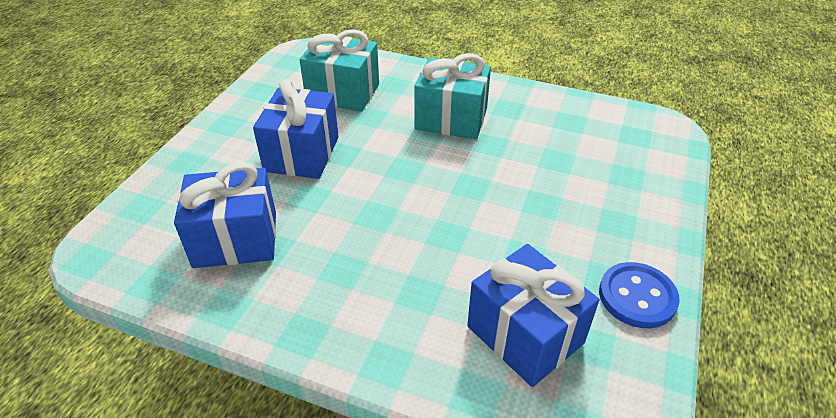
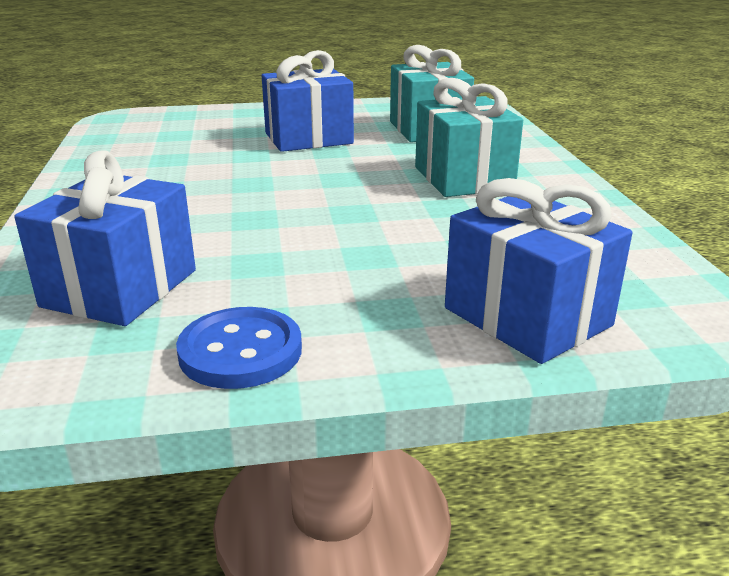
camera: 60 degrees right, 15 degrees down
blue gift [174,162,276,268] -> blue gift moved to [445,178,632,364]

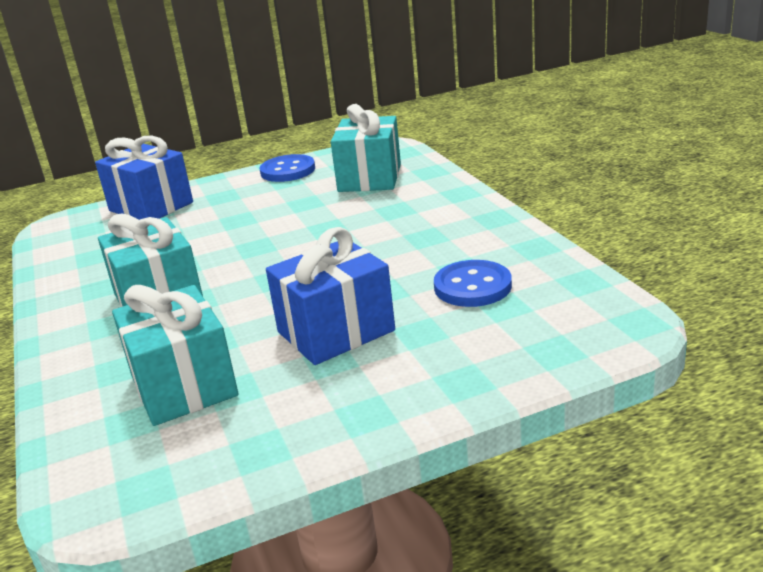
camera: 170 degrees right, 0 degrees up
blue gift [14,150,196,326] -> turquoise gift [331,104,401,192]
none -> blue button [434,260,512,307]

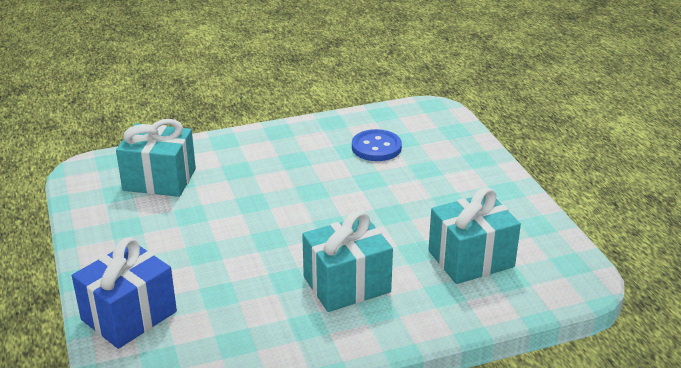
camera: 90 degrees left, 5 degrees up
blue button [259,154,315,182] -> none
blue gift [266,227,395,365] -> none

